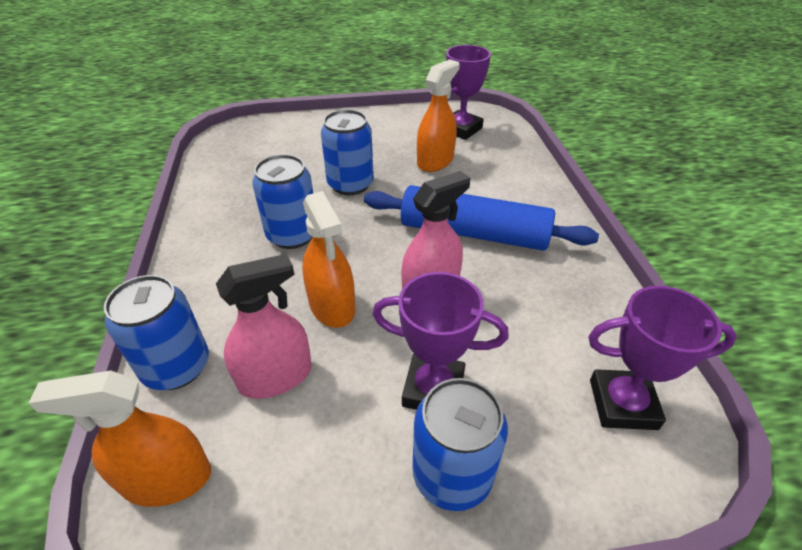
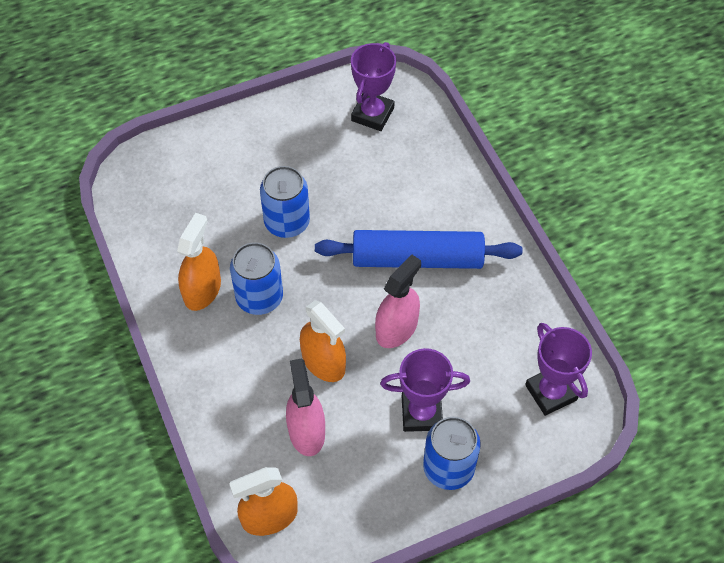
camera: 15 degrees left, 15 degrees up
blue can [104,275,209,390] -> none
pink spray bottle [216,254,312,399] -> pink spray bottle turned 60 degrees counterclockwise [286,358,325,456]
orange spray bottle [417,59,460,172] -> orange spray bottle moved to [177,213,221,311]
purple trophy [588,286,737,430] -> purple trophy turned 75 degrees clockwise [525,323,592,416]

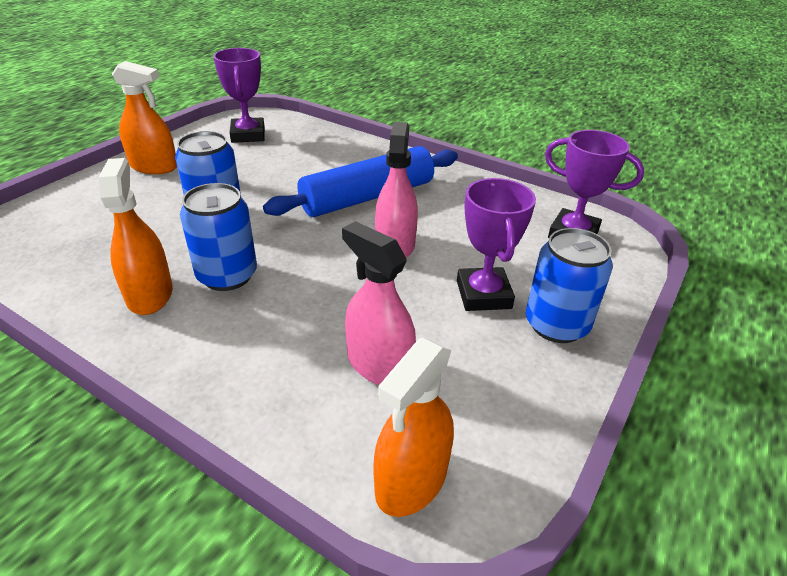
camera: 35 degrees left, 20 degrees down
orange spray bottle [300,300,346,382] -> orange spray bottle moved to [112,61,177,174]
purple trophy [380,348,470,432] -> purple trophy turned 60 degrees counterclockwise [457,178,536,311]

